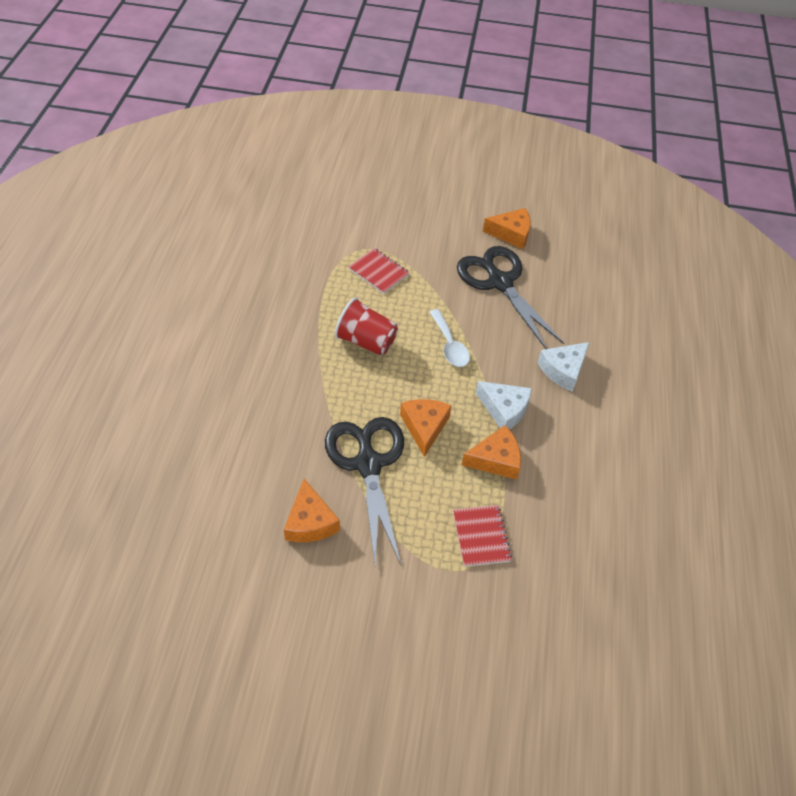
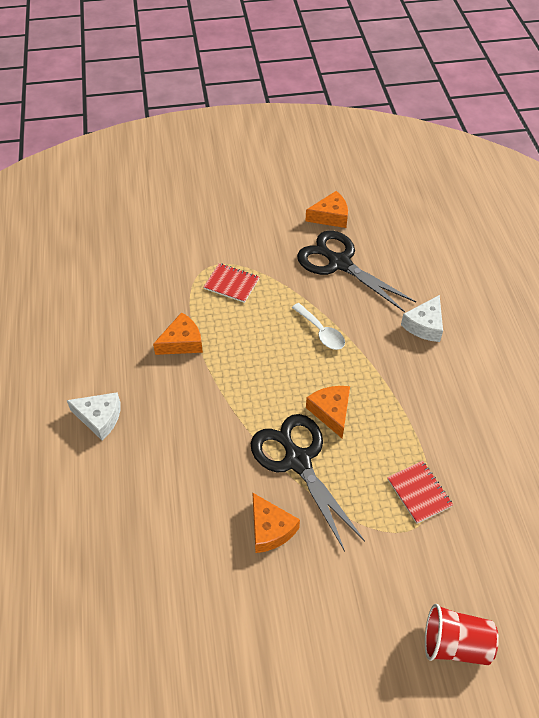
camera: 15 degrees left, 0 degrees up
red cup [334,297,398,356] -> red cup moved to [425,604,499,665]
orange cheese [462,425,521,480] -> orange cheese moved to [153,312,203,355]
white cheese [476,381,532,430] -> white cheese moved to [67,392,121,440]

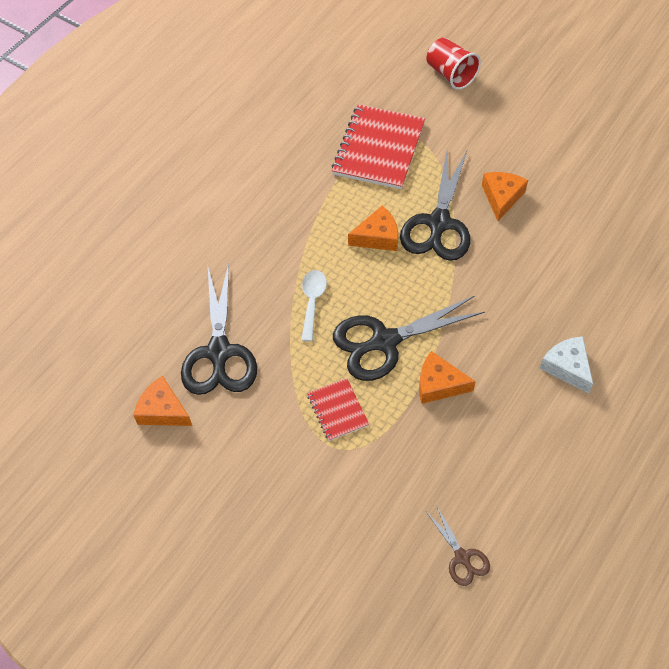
camera: 135 degrees left, 5 degrees up
orange cheese [306,386,350,439] -> orange cheese turned 135 degrees counterclockwise [348,206,398,251]
red notebook [387,461,453,524] -> red notebook [332,104,425,190], size x1.93
white cheese [401,295,443,342] -> none
none -> black scissors [333,296,485,381]
none -> brown scissors [427,505,490,586]

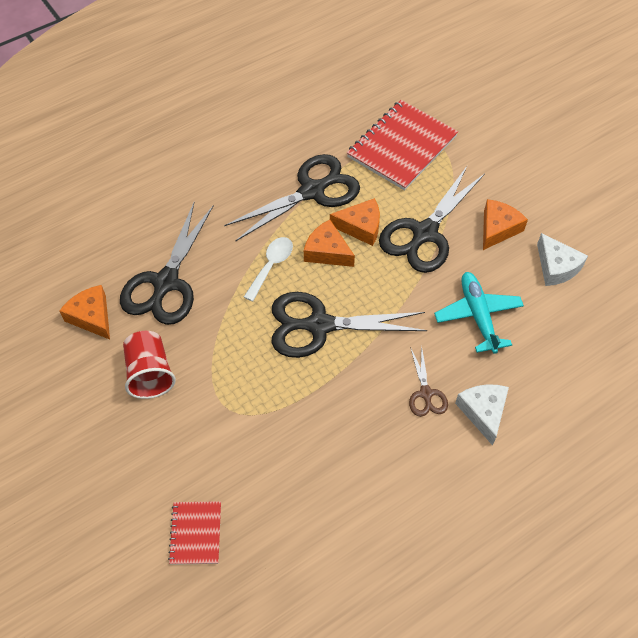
camera: 20 degrees right, 0 degrees up
red notebook [307,378,369,441] -> red notebook moved to [168,501,221,565]
orange cheese [419,351,476,404] -> orange cheese moved to [304,220,355,267]
red cup [426,38,481,90] -> red cup moved to [123,331,176,399]
brown scissors [427,505,490,586] -> brown scissors moved to [409,345,448,417]
none -> black scissors [224,154,360,241]
none -> turquoise plane [434,272,524,354]
none -> white cheese [537,233,588,286]

